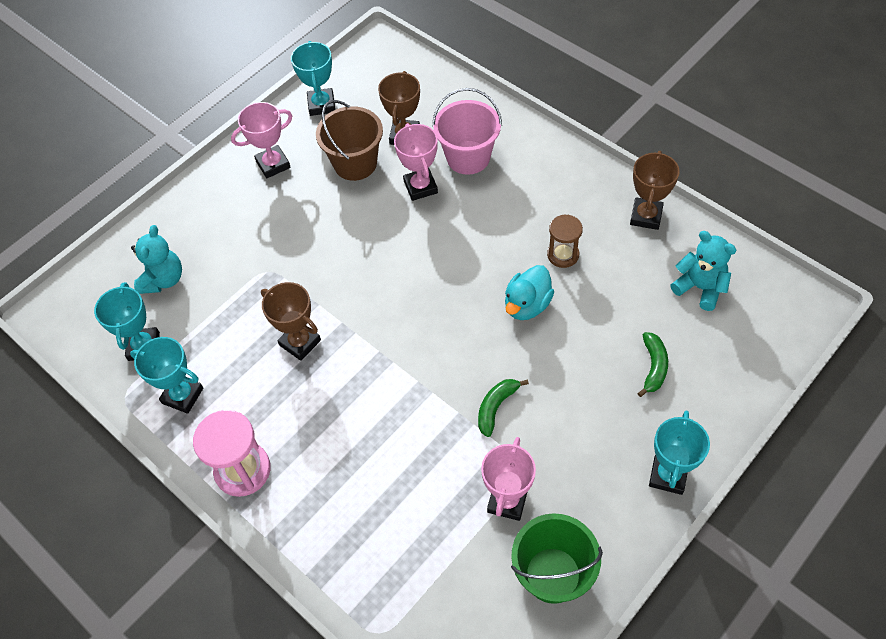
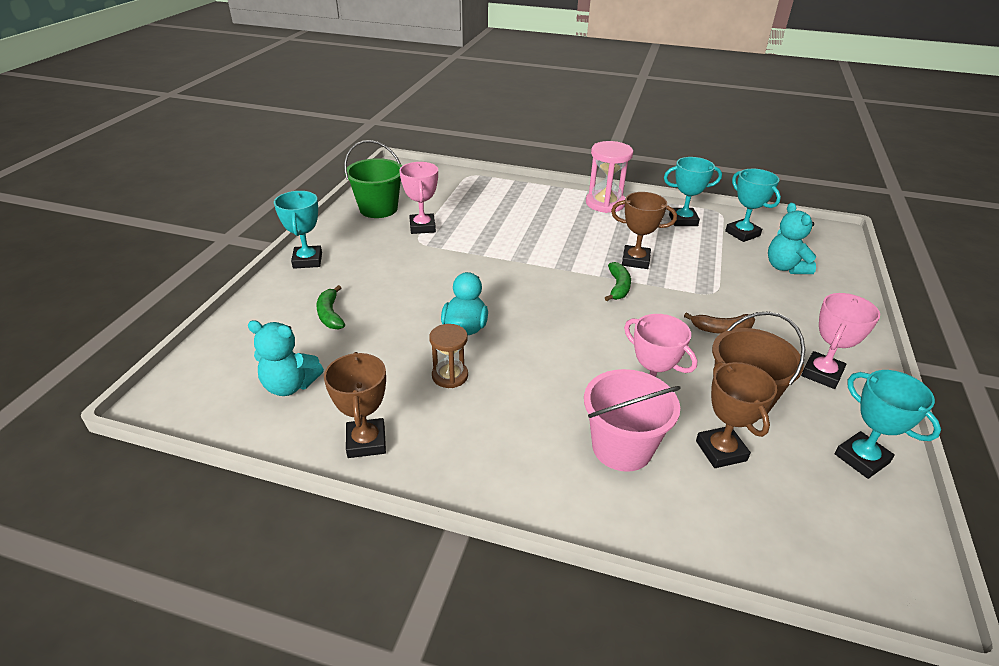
camera: 150 degrees right, 20 degrees down
green banana [478,379,529,437] -> green banana moved to [605,262,631,301]
none -> brown banana [684,313,755,334]

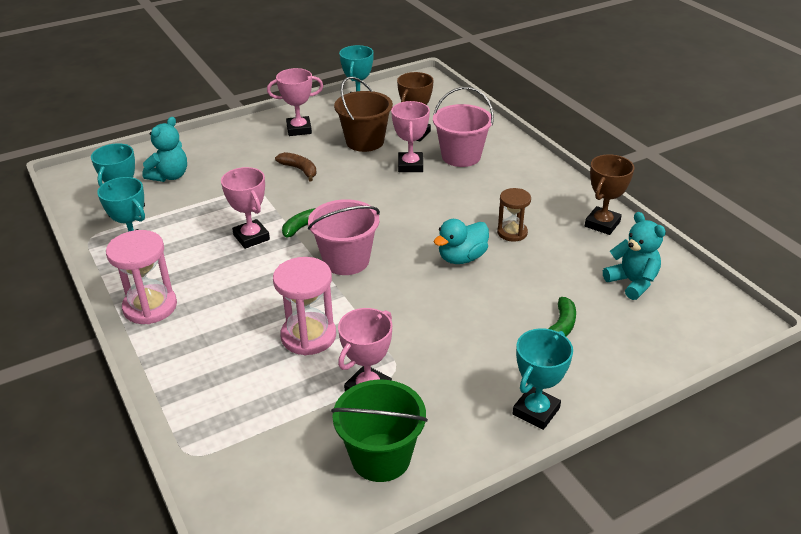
camera: 135 degrees left, 0 degrees up
brown trophy [611,192,677,269] -> pink trophy [221,167,270,249]
none -> pink hourglass [273,257,336,355]
none -> pink bucket [308,199,380,275]

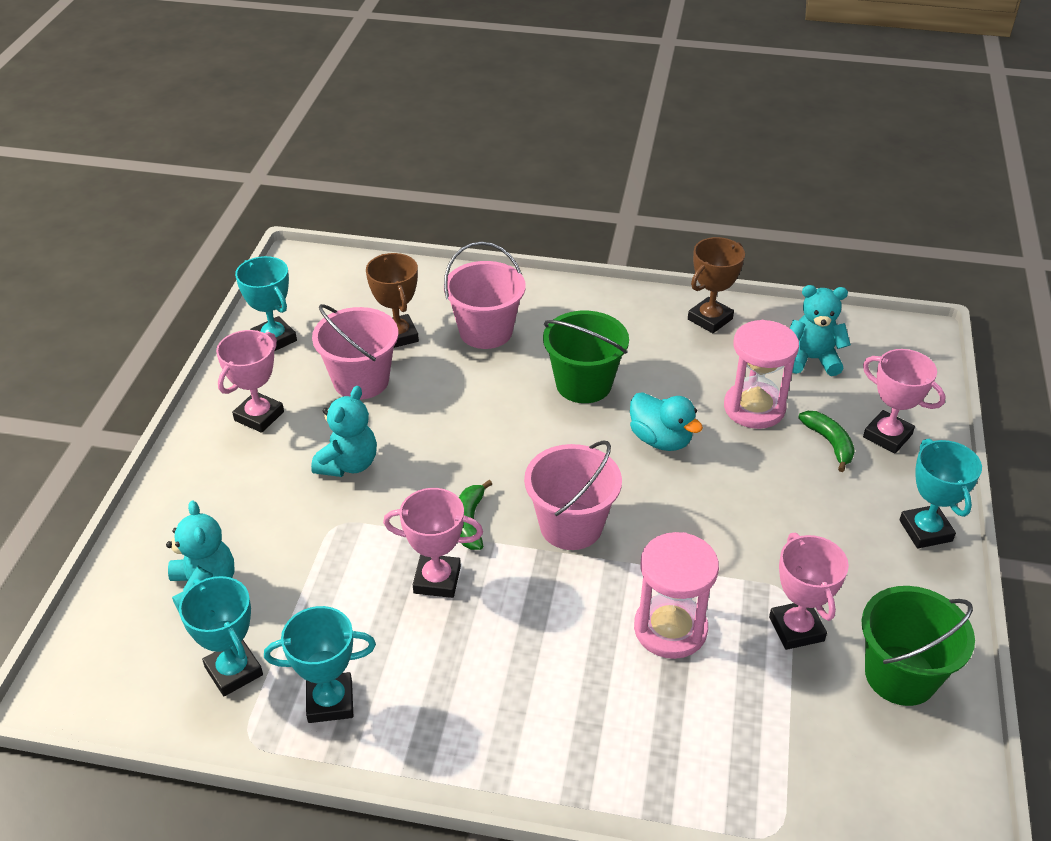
camera: 50 degrees left, 5 degrees up
pink hourglass [106,230,177,324] -> pink hourglass moved to [724,320,799,429]
brown banana [275,152,317,182] -> turquoise teddy bear [311,386,377,477]
brown bucket [334,77,393,152] -> pink bucket [312,304,398,400]
pink trophy [391,101,430,172] -> pink trophy moved to [863,349,946,453]
turquoise duck [434,219,489,264] -> turquoise duck turned 45 degrees counterclockwise [630,392,703,451]
brown hourglass [497,188,531,242] -> none
brown trophy [585,154,634,235] -> brown trophy turned 60 degrees clockwise [688,237,745,333]
none -> green bucket [543,311,629,403]

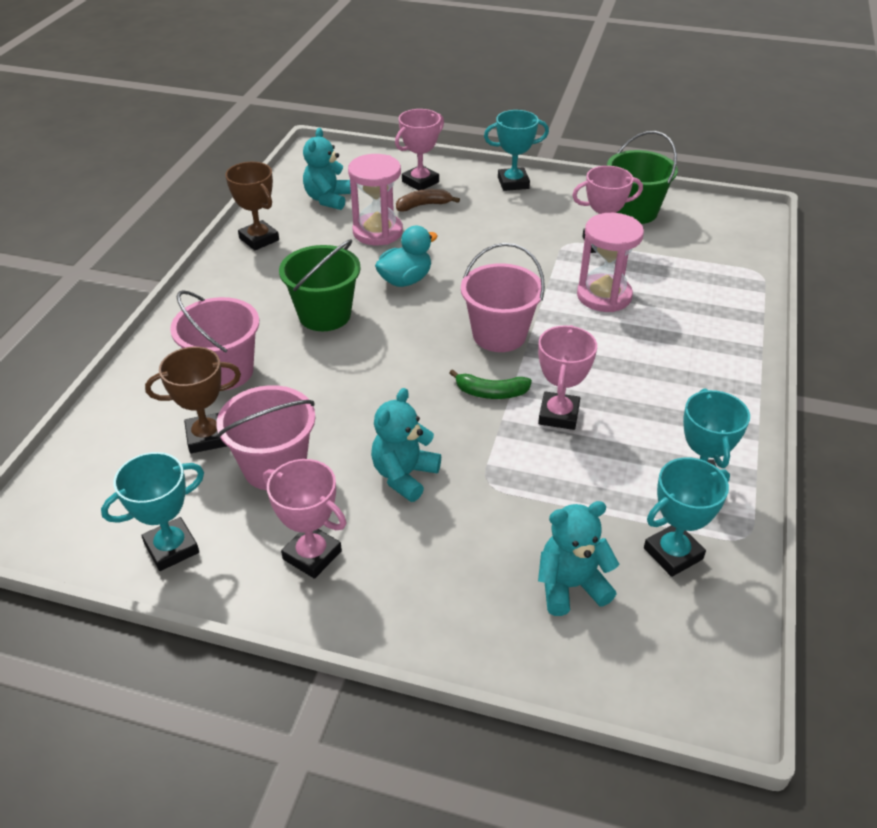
camera: 85 degrees left, 0 degrees up
turquoise teddy bear [311,386,377,477] -> turquoise teddy bear turned 90 degrees counterclockwise [371,388,441,502]
green banana [798,411,855,472] -> brown banana [396,189,460,212]

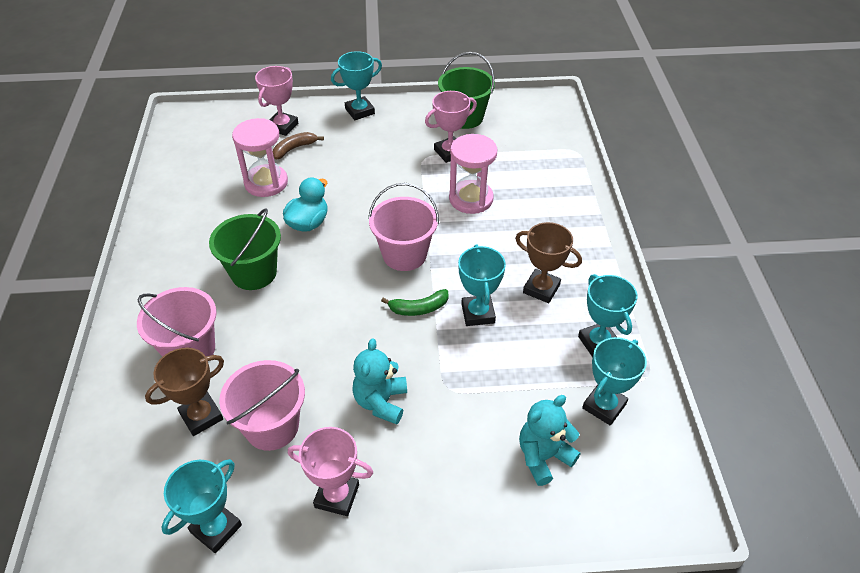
camera: 20 degrees left, 5 degrees up
brown trophy [225,162,279,250] -> brown trophy moved to [515,222,582,303]
turquoise teddy bear [303,128,351,210] -> none
pink trophy [538,325,597,430] -> turquoise trophy [458,245,506,326]

